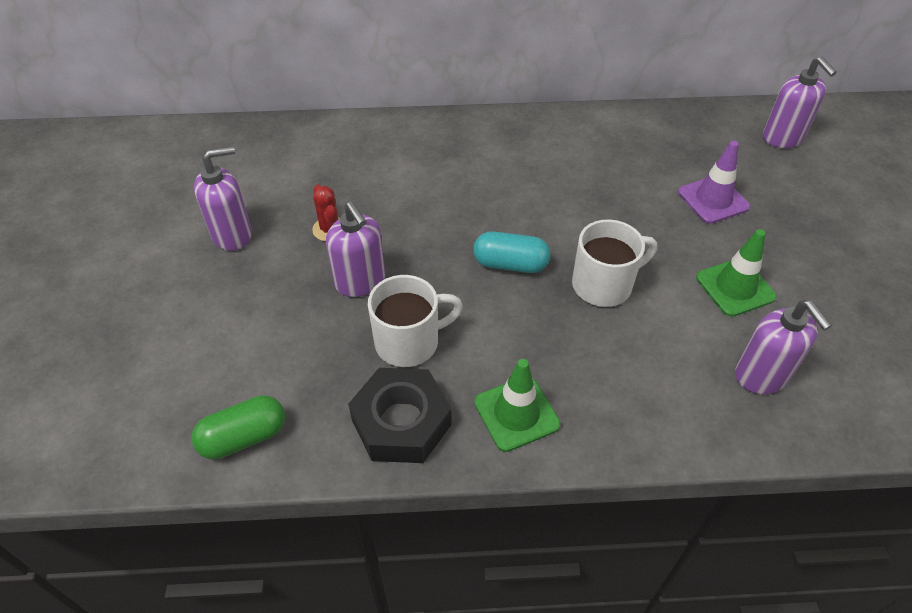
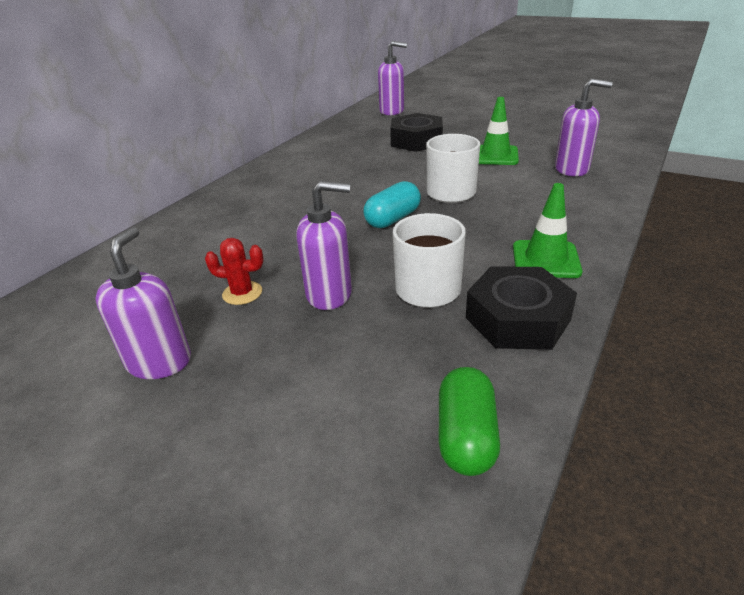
camera: 55 degrees left, 15 degrees down
purple traffic cone [678,141,750,224] -> black nut [390,113,443,152]

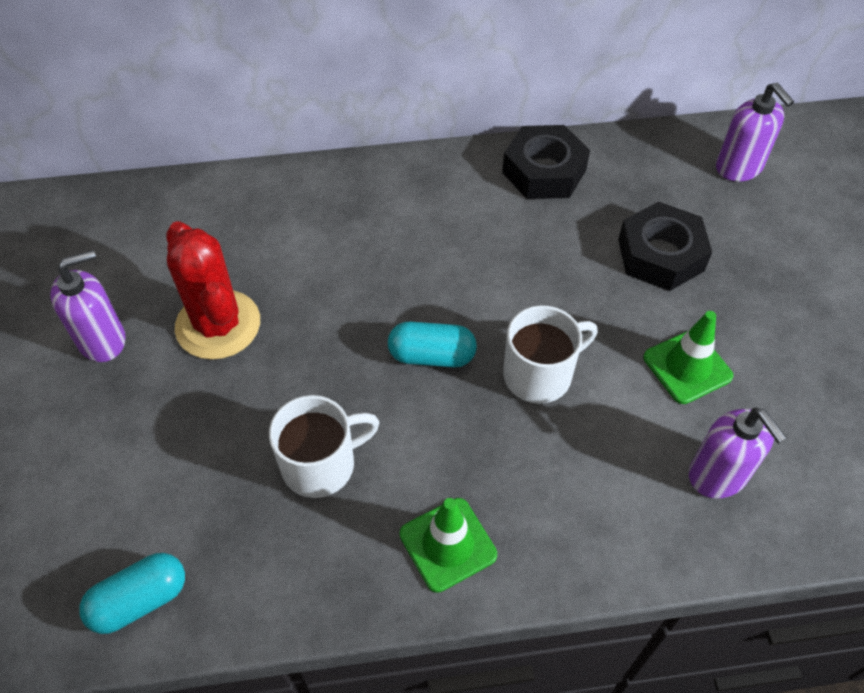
camera: 50 degrees right, 20 degrees up
red cactus [205,238,264,305] -> red cactus [166,221,260,360], size x2.06
purple soap dispenser [297,181,352,310] -> none
green capsule [439,367,500,476] -> turquoise capsule [79,553,185,634]
black nut [466,266,577,350] -> black nut moved to [502,125,590,199]

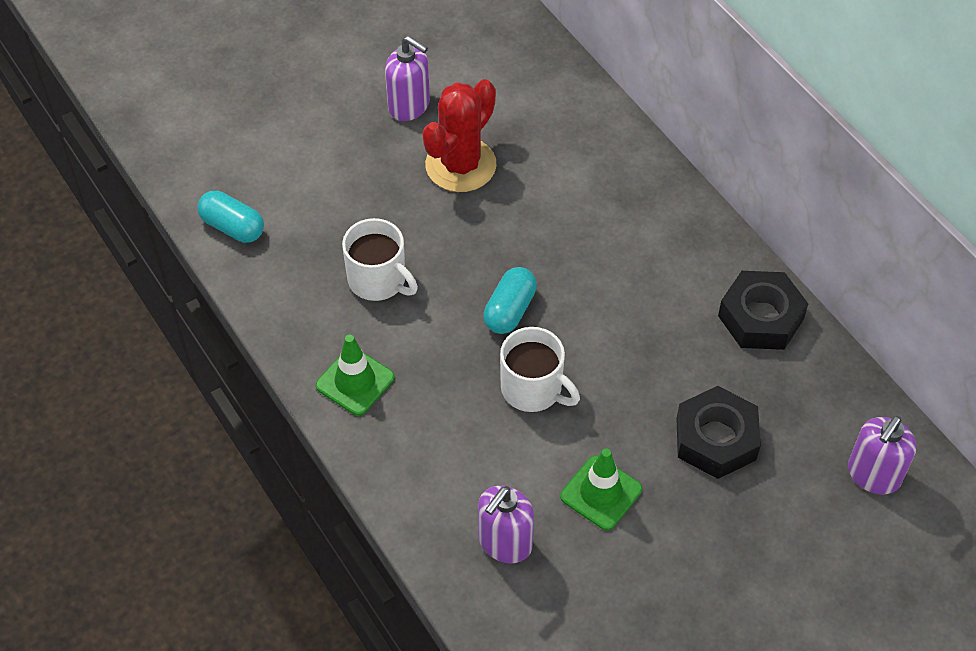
camera: 65 degrees right, 0 degrees up
turquoise capsule [388,321,477,367] -> turquoise capsule turned 45 degrees clockwise [483,267,537,334]

